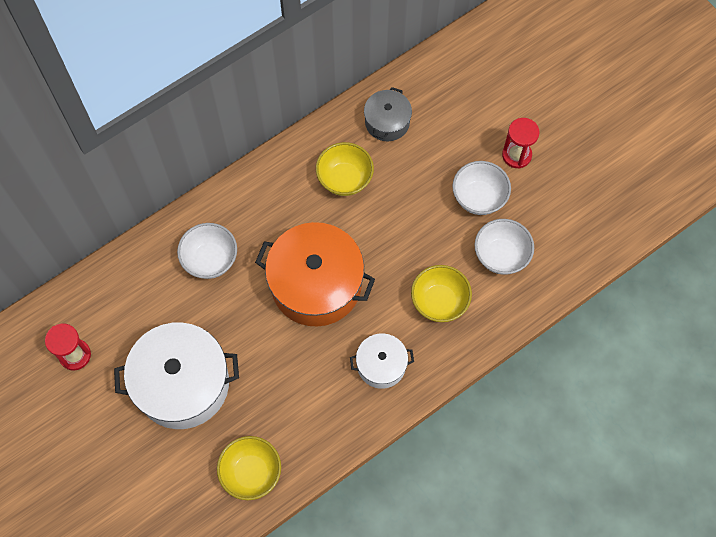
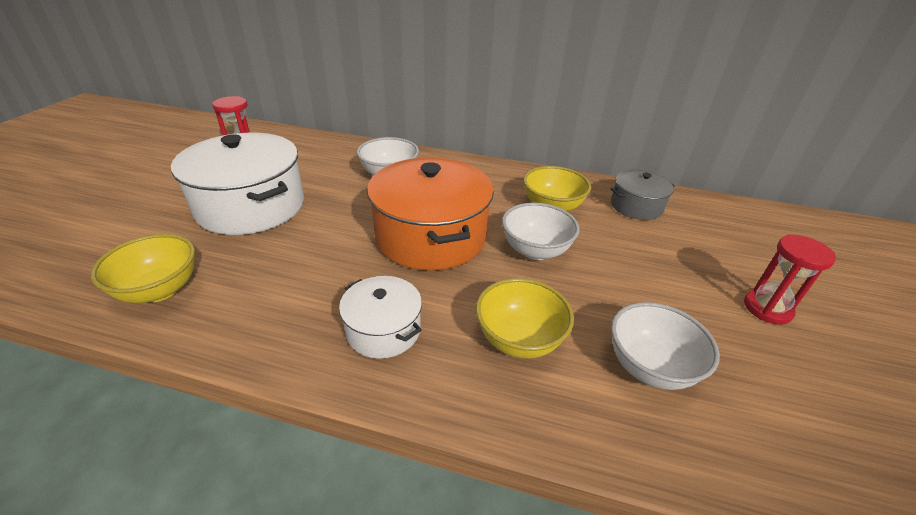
camera: 50 degrees right, 30 degrees down
white bowl [452,161,511,215] -> white bowl moved to [502,203,580,260]

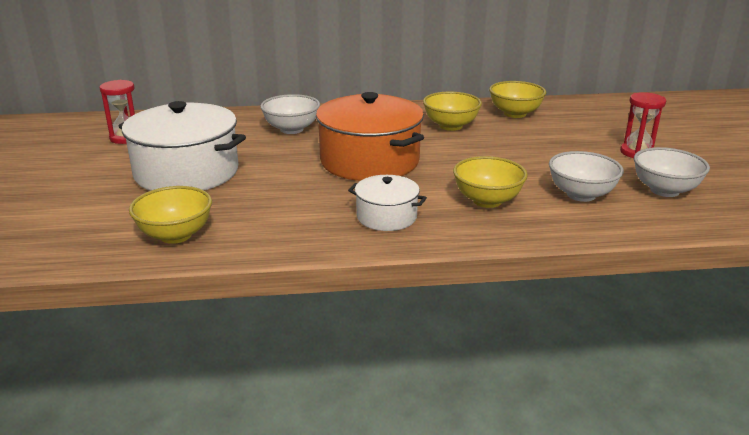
camera: 20 degrees left, 10 degrees down
white bowl [502,203,580,260] -> white bowl moved to [634,147,710,197]
grey pot [611,170,675,220] -> yellow bowl [489,81,546,118]

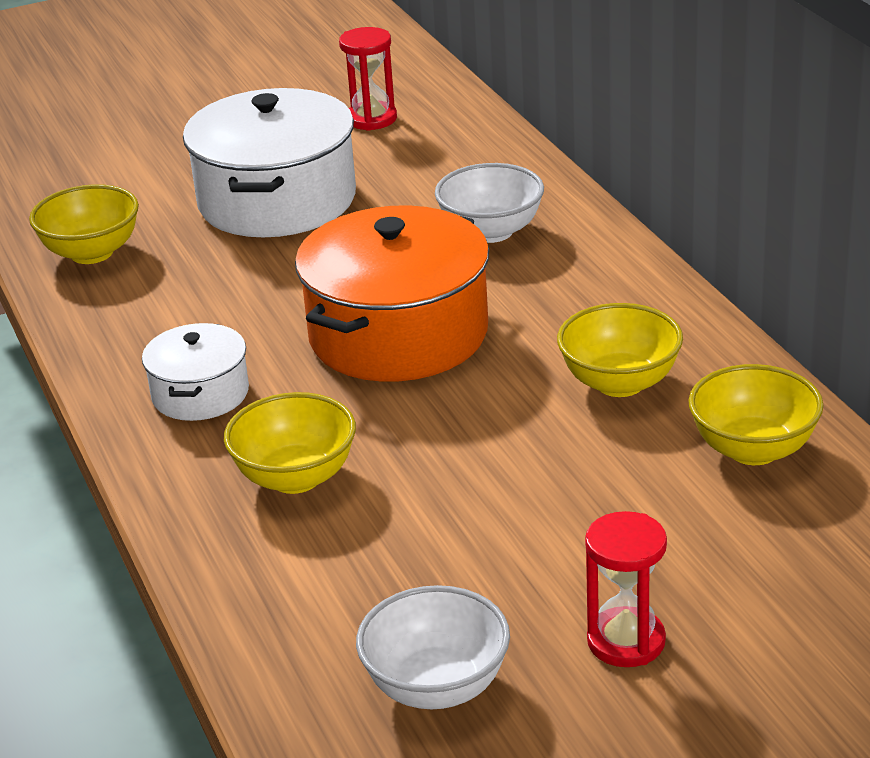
camera: 75 degrees right, 5 degrees up
white bowl [549,151,624,202] -> none

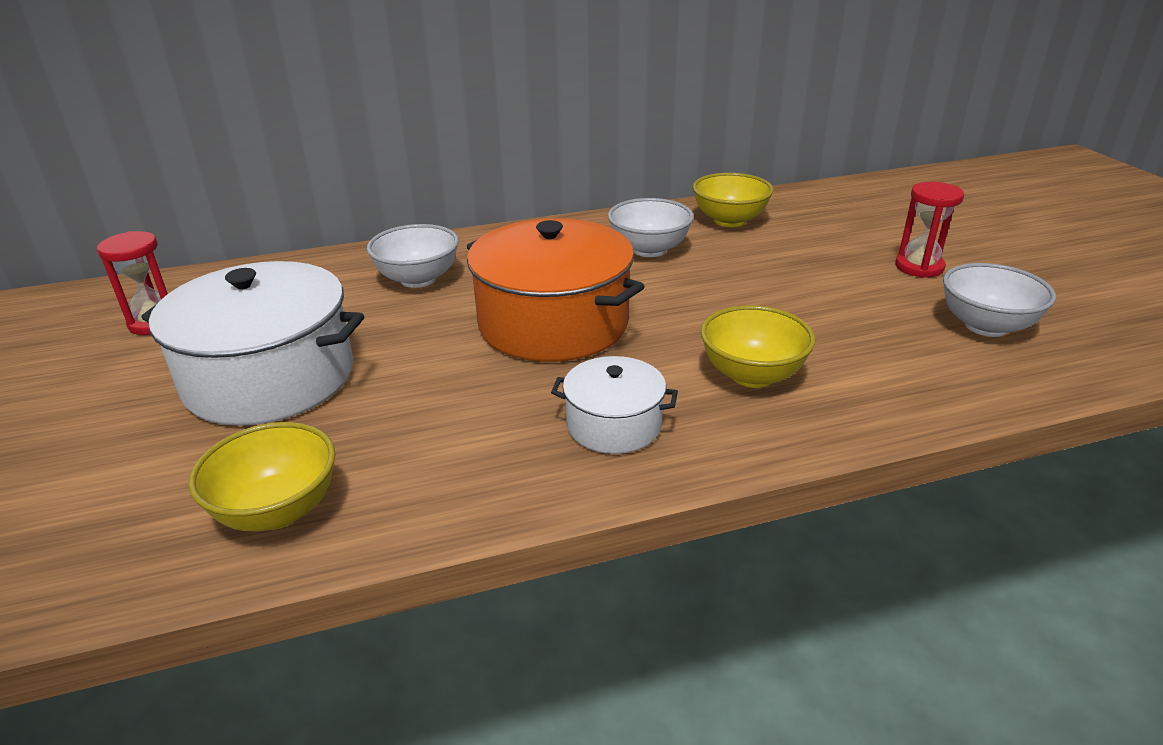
camera: 85 degrees left, 0 degrees up
yellow bowl [557,303,683,397] -> white bowl [608,198,694,257]

